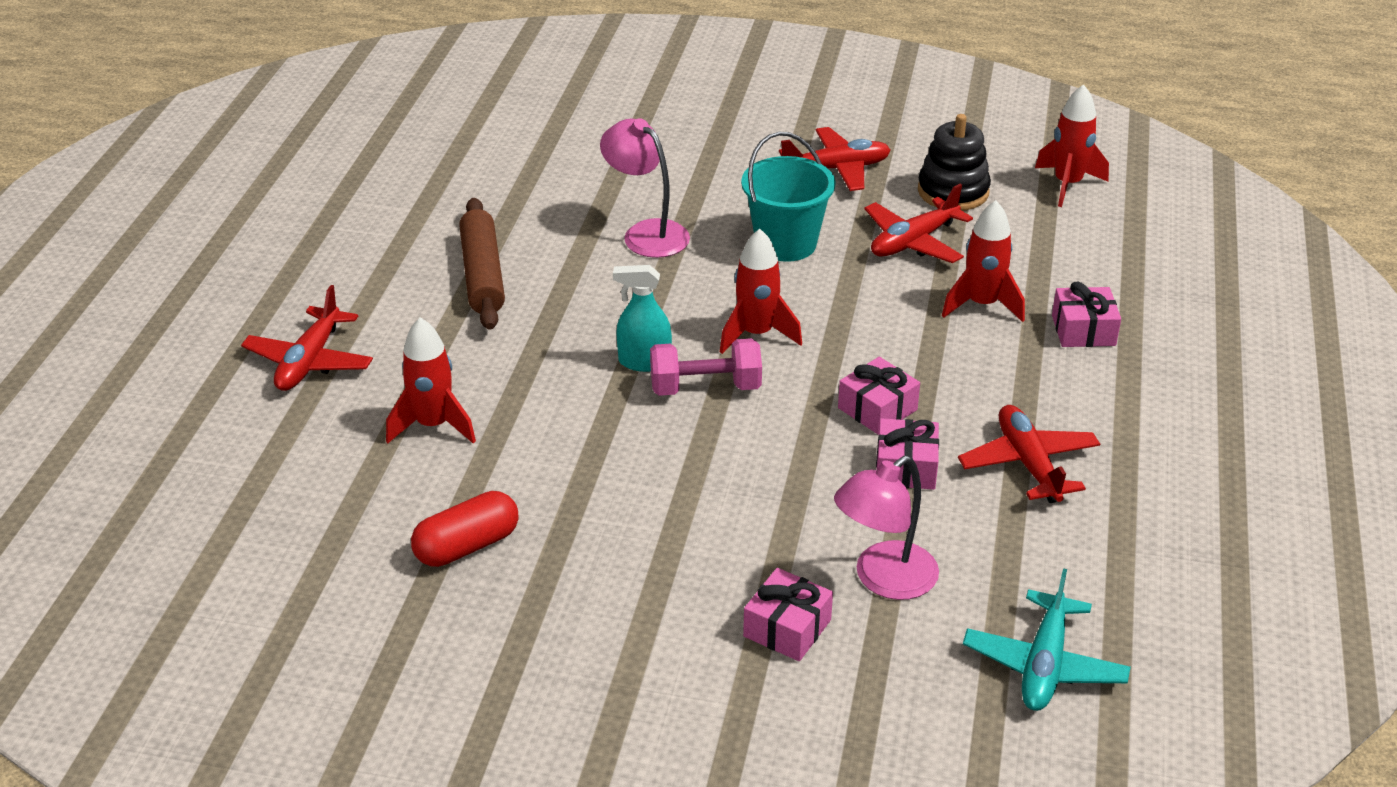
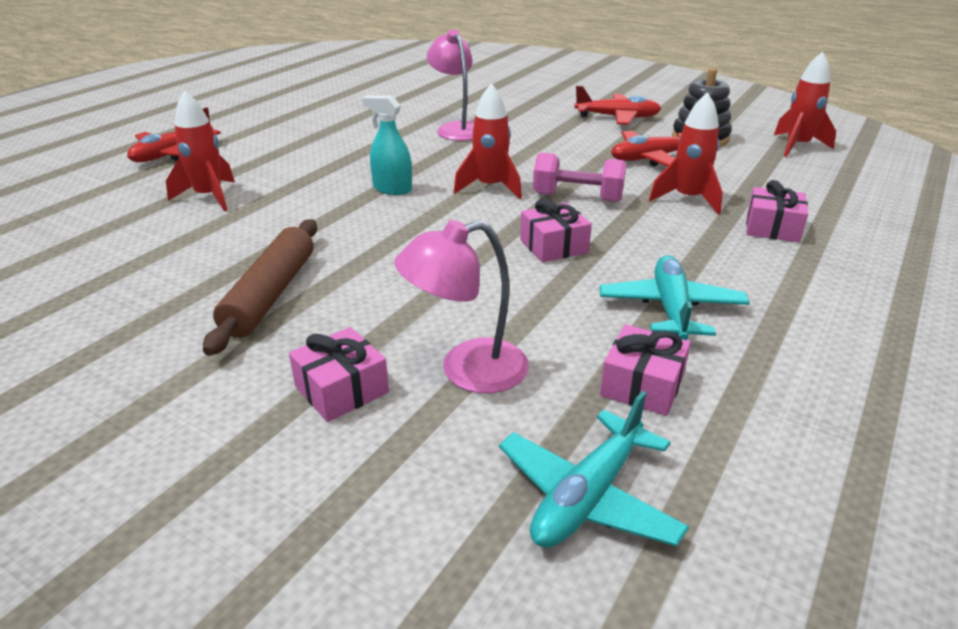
camera: 20 degrees right, 5 degrees down
red capsule [411,491,519,567] -> none
brown rolling pin [459,198,505,330] -> brown rolling pin moved to [203,219,317,356]
pink dumbbell [650,338,762,396] -> pink dumbbell moved to [533,153,626,202]
turquoise bucket [741,132,836,262] -> none
pink gift [876,418,939,490] -> pink gift moved to [600,324,691,416]
red plane [958,405,1100,503] -> turquoise plane [600,255,750,340]

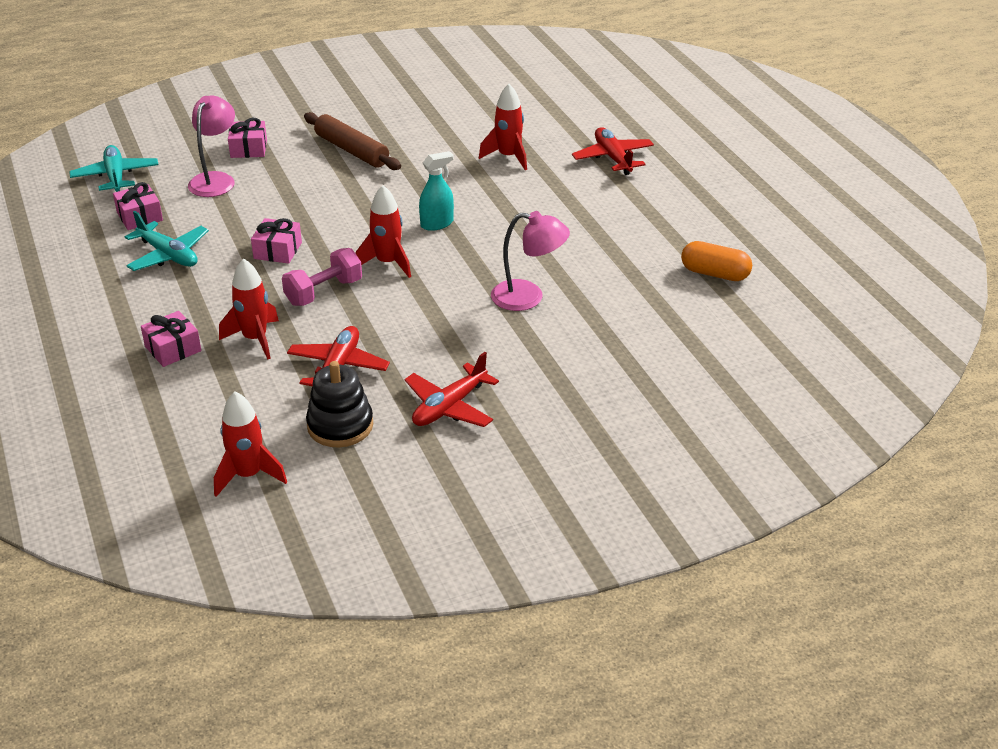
camera: 125 degrees right, 5 degrees up
none -> orange capsule [681,241,752,281]

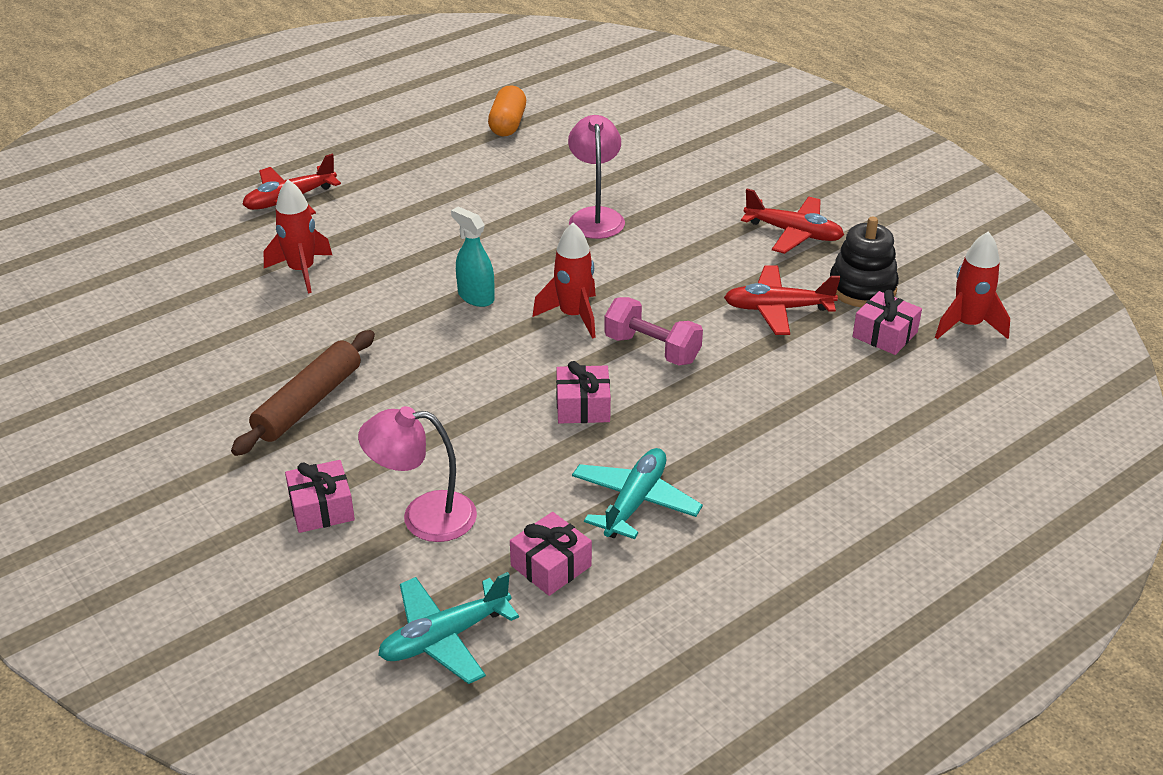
camera: 105 degrees left, 0 degrees up
pink gift [141,311,202,367] -> pink gift moved to [852,290,922,355]
red rocket [219,258,279,359] -> none

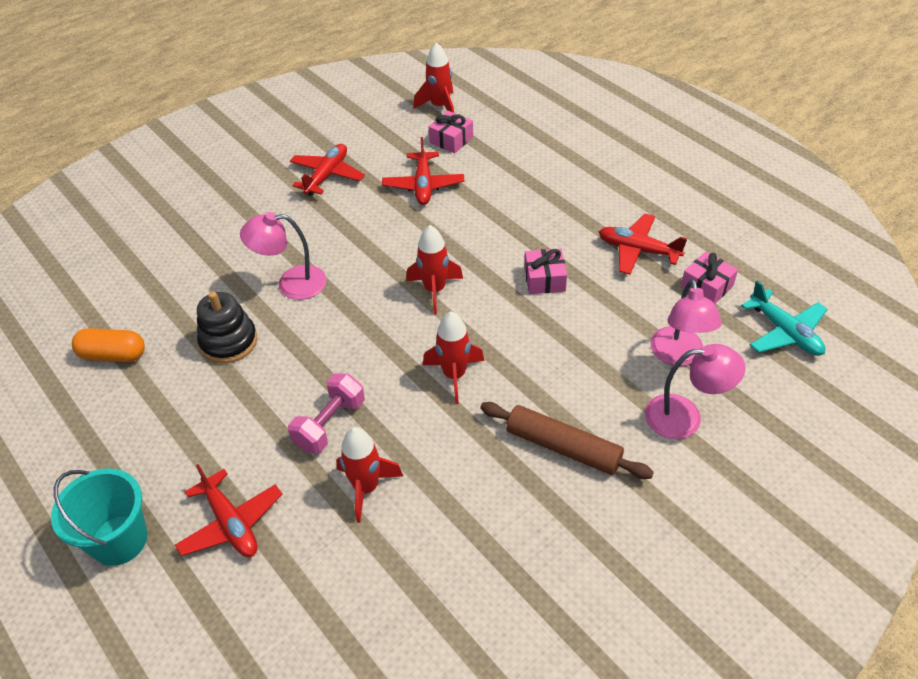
camera: 90 degrees left, 10 degrees up
pink gift [285,460,355,533] -> pink lamp [645,344,746,439]
turquoise spray bottle [451,206,494,307] -> none
turquoise plane [572,448,703,539] -> red plane [599,214,688,274]
pink dumbbell [604,297,703,366] -> pink dumbbell moved to [288,373,365,454]
black stacking toy [830,217,899,307] -> black stacking toy moved to [197,291,257,363]
none -> turquoise bucket [51,468,147,566]
none -> red rocket [423,312,484,404]

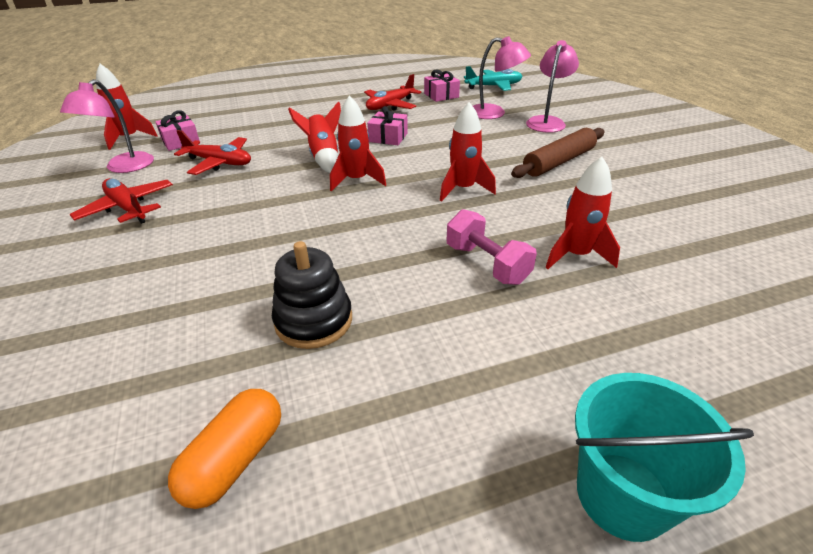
camera: 70 degrees left, 10 degrees down
red plane [175,464,283,557] -> none
pink lamp [240,212,327,300] -> pink lamp moved to [60,79,154,173]
none -> red rocket [288,101,341,173]

